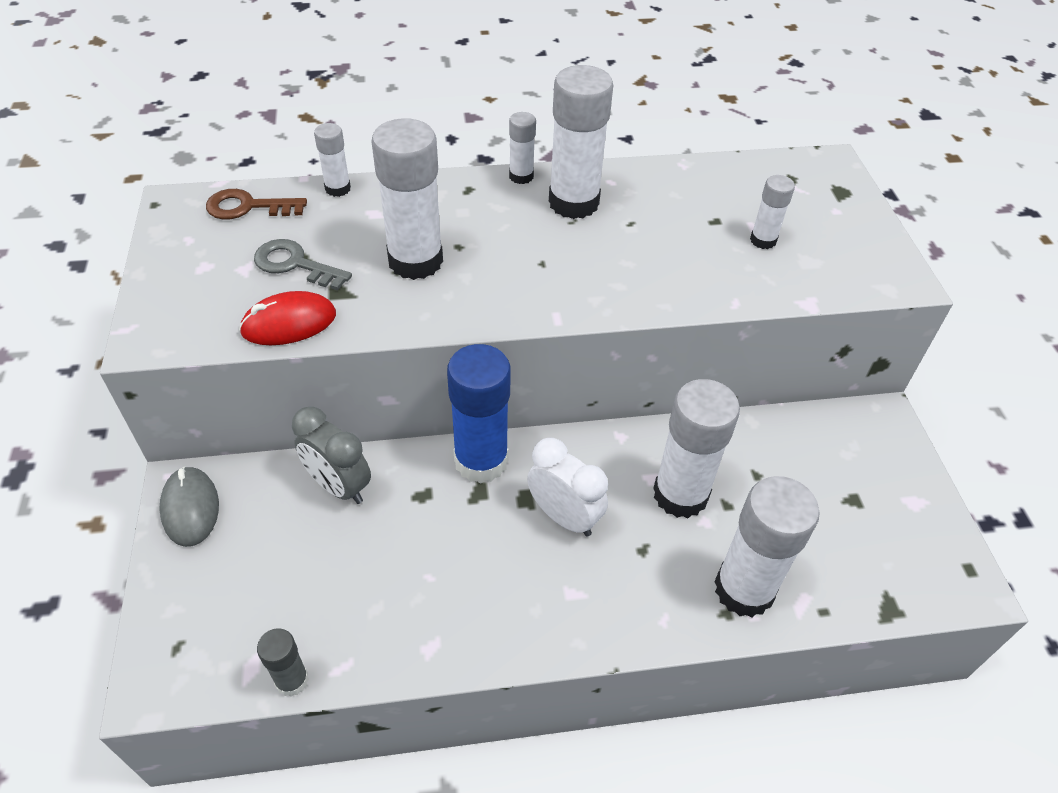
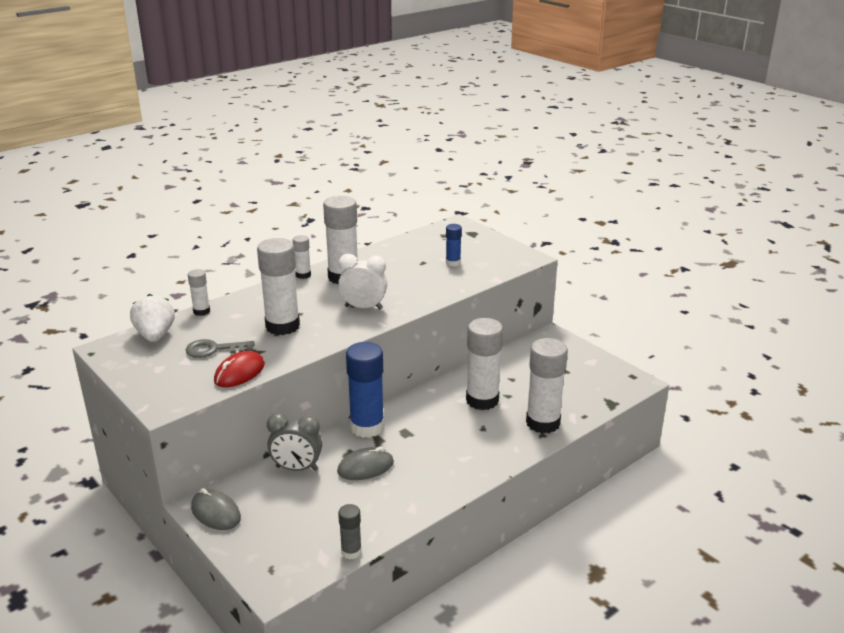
camera: 30 degrees left, 20 degrees down
brown key [206,189,307,220] -> white strawberry [130,294,175,342]
white clock [527,438,608,537] -> white clock moved to [338,254,387,309]
white glue stick [750,175,795,249] -> blue glue stick [446,224,462,266]
none -> grey mouse [337,447,394,480]

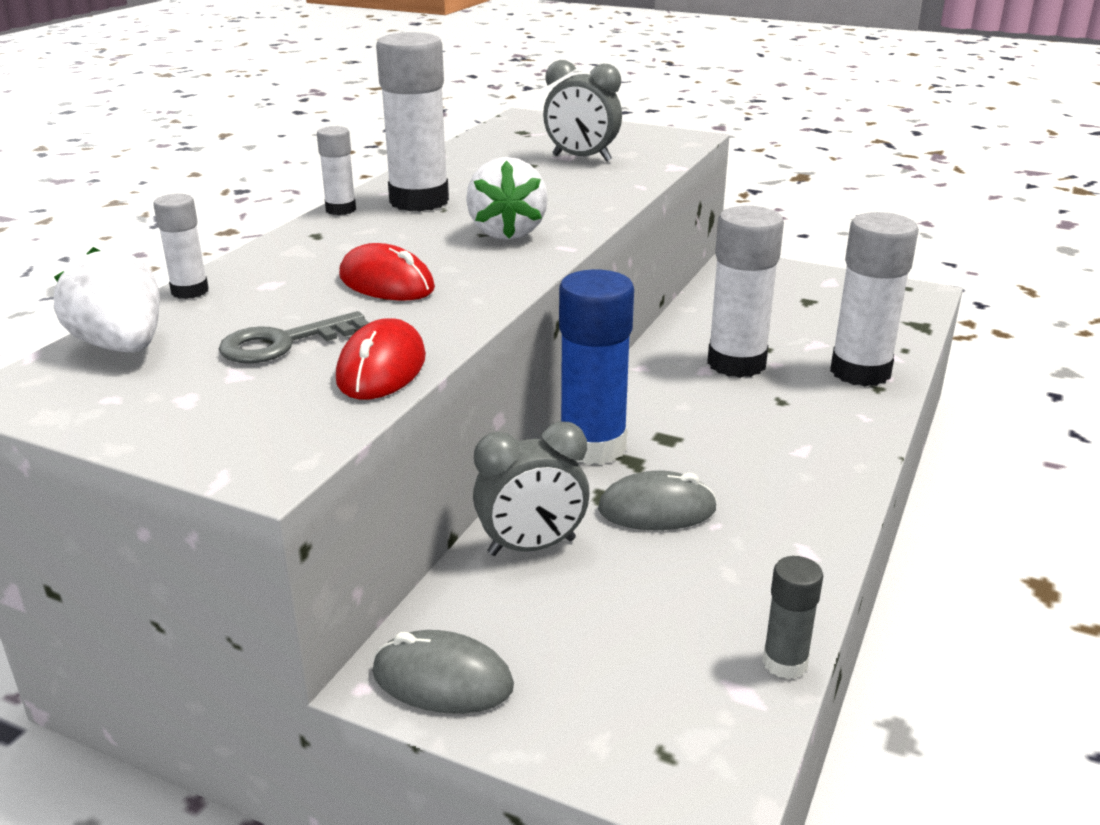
camera: 25 degrees left, 0 degrees up
white glue stick [257,238,300,335] -> red mouse [339,243,435,300]
grey mouse [337,447,394,480] -> grey mouse turned 45 degrees clockwise [598,470,717,530]
white clock [338,254,387,309] -> white strawberry [466,157,548,240]
blue glue stick [446,224,462,266] -> grey clock [543,60,622,162]

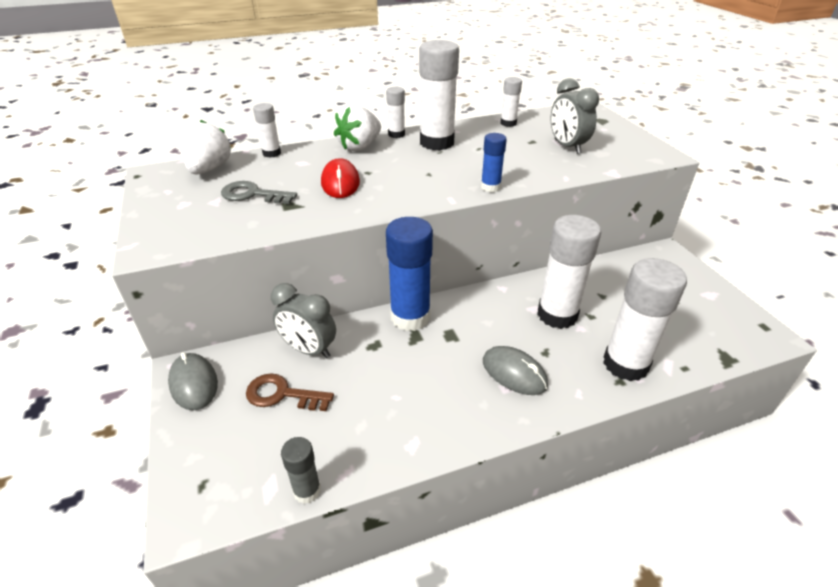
camera: 45 degrees right, 10 degrees up
red mouse [336,318,426,399] -> none
white strawberry [466,157,548,240] -> white strawberry moved to [334,104,381,151]
grey mouse [598,470,717,530] -> grey mouse moved to [483,346,548,395]
none -> brown key [246,373,334,411]
none -> blue glue stick [481,133,507,192]
none -> white glue stick [500,77,522,127]

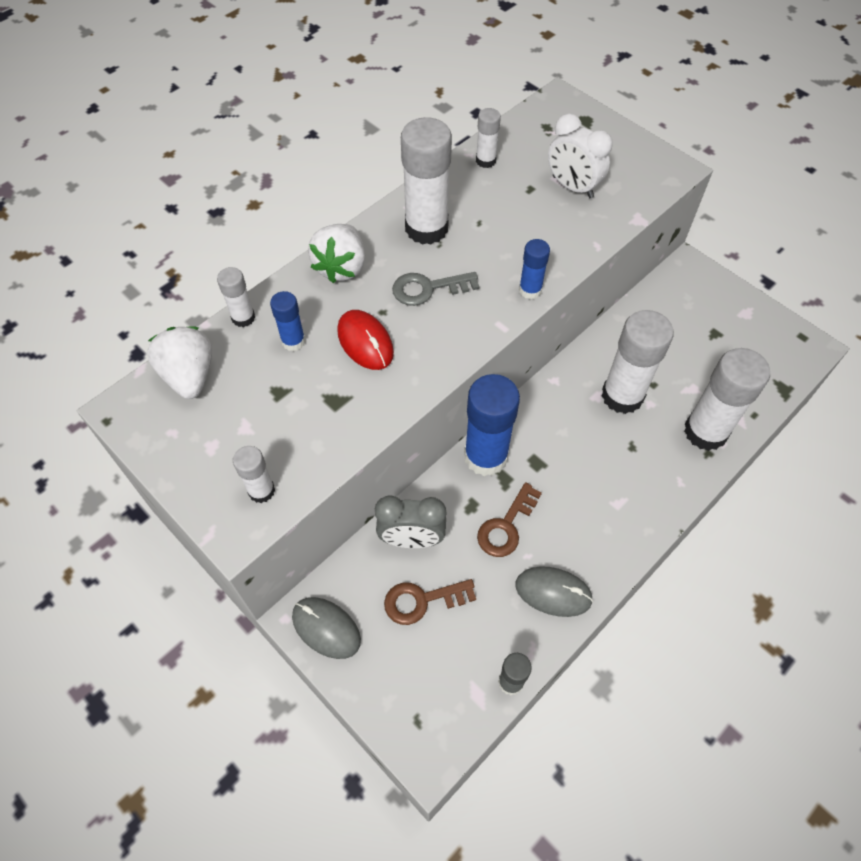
camera: 25 degrees left, 20 degrees up
grey key [221,181,297,204] -> grey key moved to [392,272,479,306]
white glue stick [386,87,405,138] -> white glue stick moved to [233,446,275,503]
grey mouse [483,346,548,395] -> grey mouse moved to [515,566,593,617]
grey clock [551,78,599,154] -> white clock [548,114,613,198]
none -> blue glue stick [270,291,305,351]
none -> brown key [477,482,542,557]

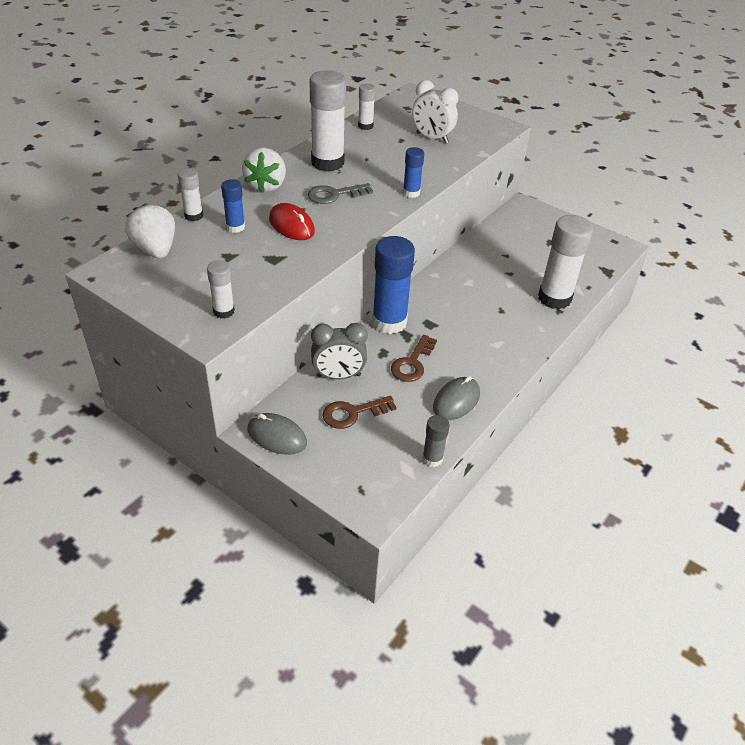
camera: 10 degrees left, 15 degrees down
grey mouse [515,566,593,617] -> grey mouse turned 60 degrees counterclockwise [433,376,480,420]
white glue stick [602,310,674,414] -> none

